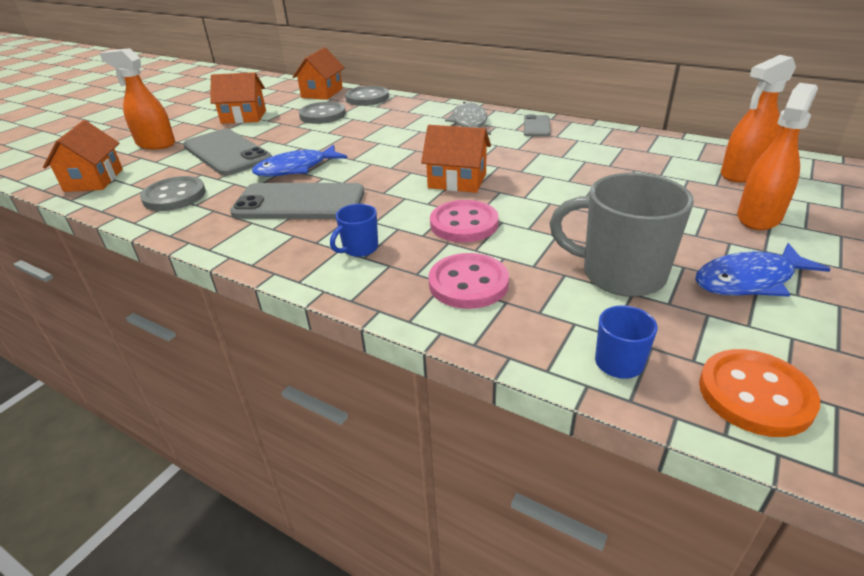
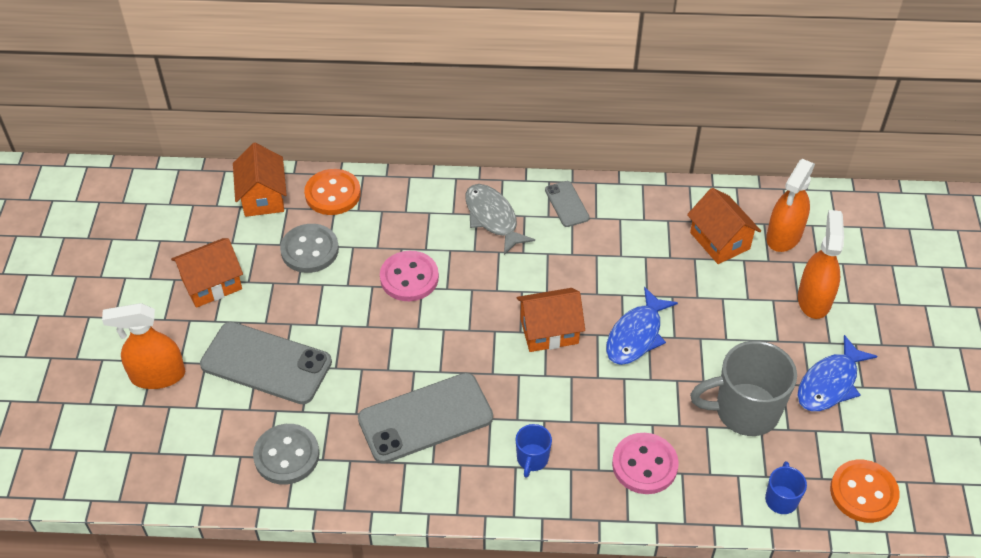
camera: 30 degrees left, 15 degrees up
orange house [43,120,123,192] -> orange house moved to [687,188,761,264]
blue fish [252,144,347,177] -> blue fish moved to [606,287,678,365]
grey button [345,86,389,106] -> orange button [304,169,361,215]
pink button [430,200,499,242] -> pink button moved to [380,251,439,301]

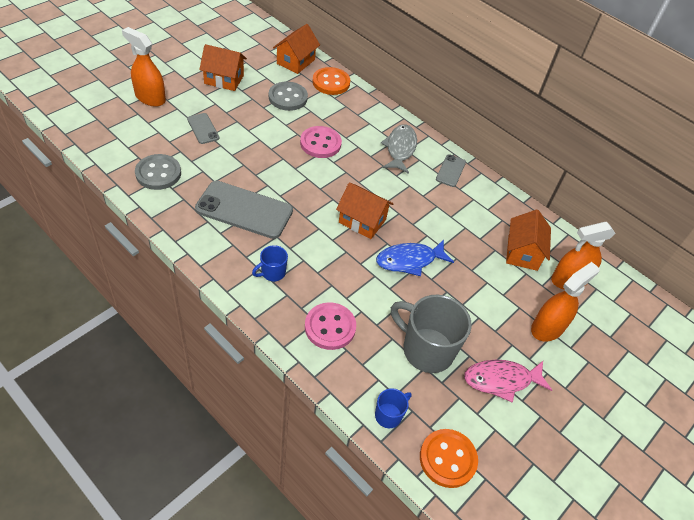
camera: 35 degrees right, 0 degrees up
grey phone [200,322,332,404] -> grey phone [187,113,219,144], size x0.50
blue fish [797,335,878,411] -> pink fish [464,360,552,403]

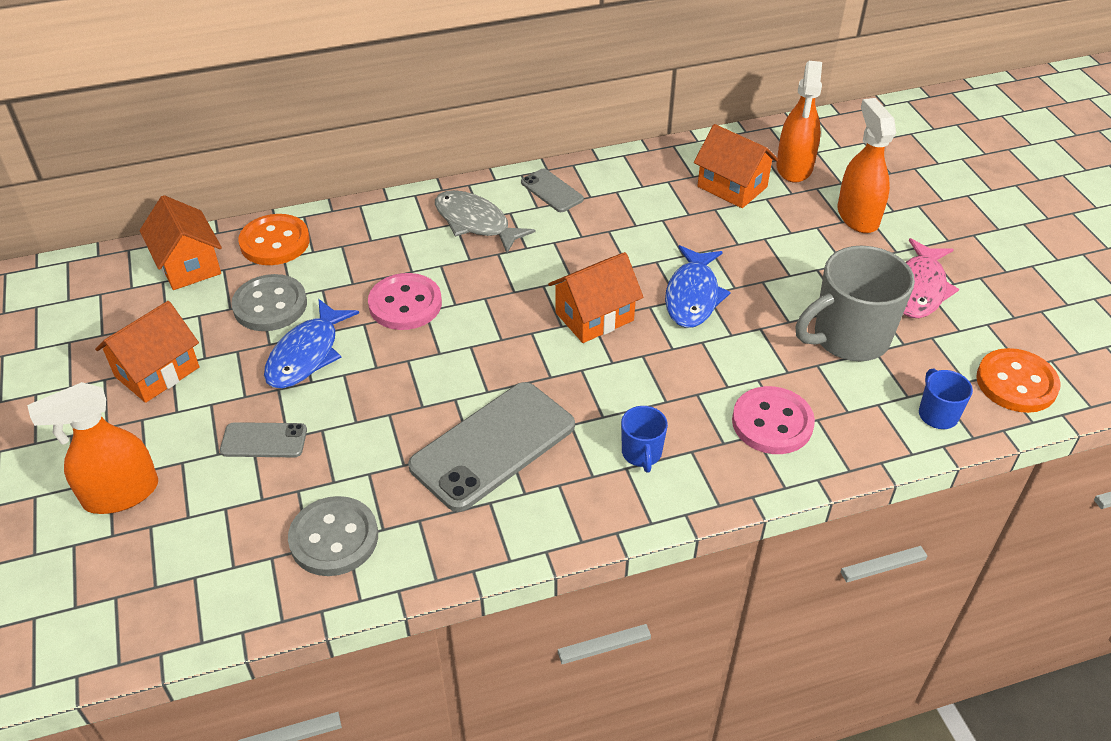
camera: 55 degrees left, 5 degrees down
none -> blue fish [264,299,359,388]

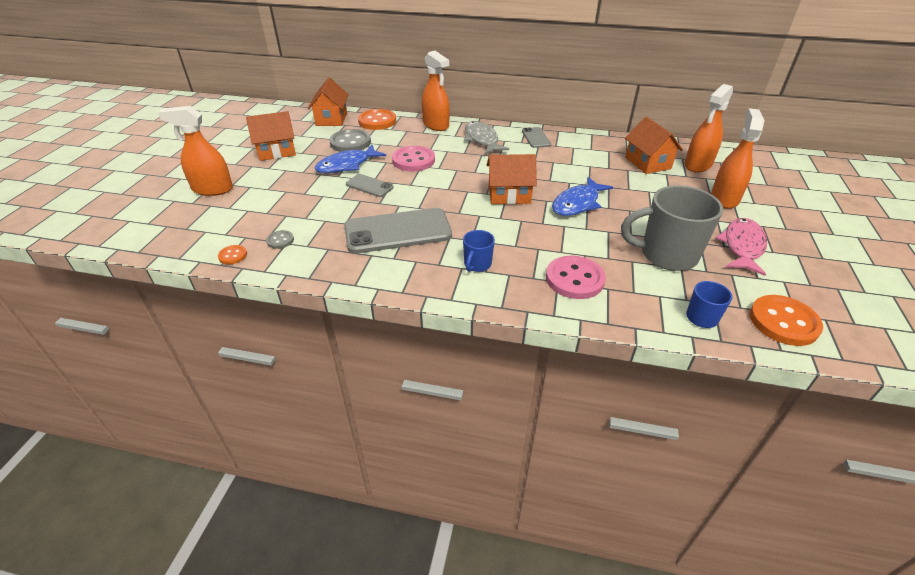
camera: 30 degrees right, 5 degrees down
grey phone [220,422,307,457] -> grey phone moved to [346,174,394,197]
grey button [288,496,378,576] -> grey button [266,230,294,249], size x0.49
pink fish [903,238,959,318] -> pink fish turned 150 degrees clockwise [716,218,767,276]
none -> orange button [218,245,247,265]
none -> orange spray bottle [422,51,450,131]

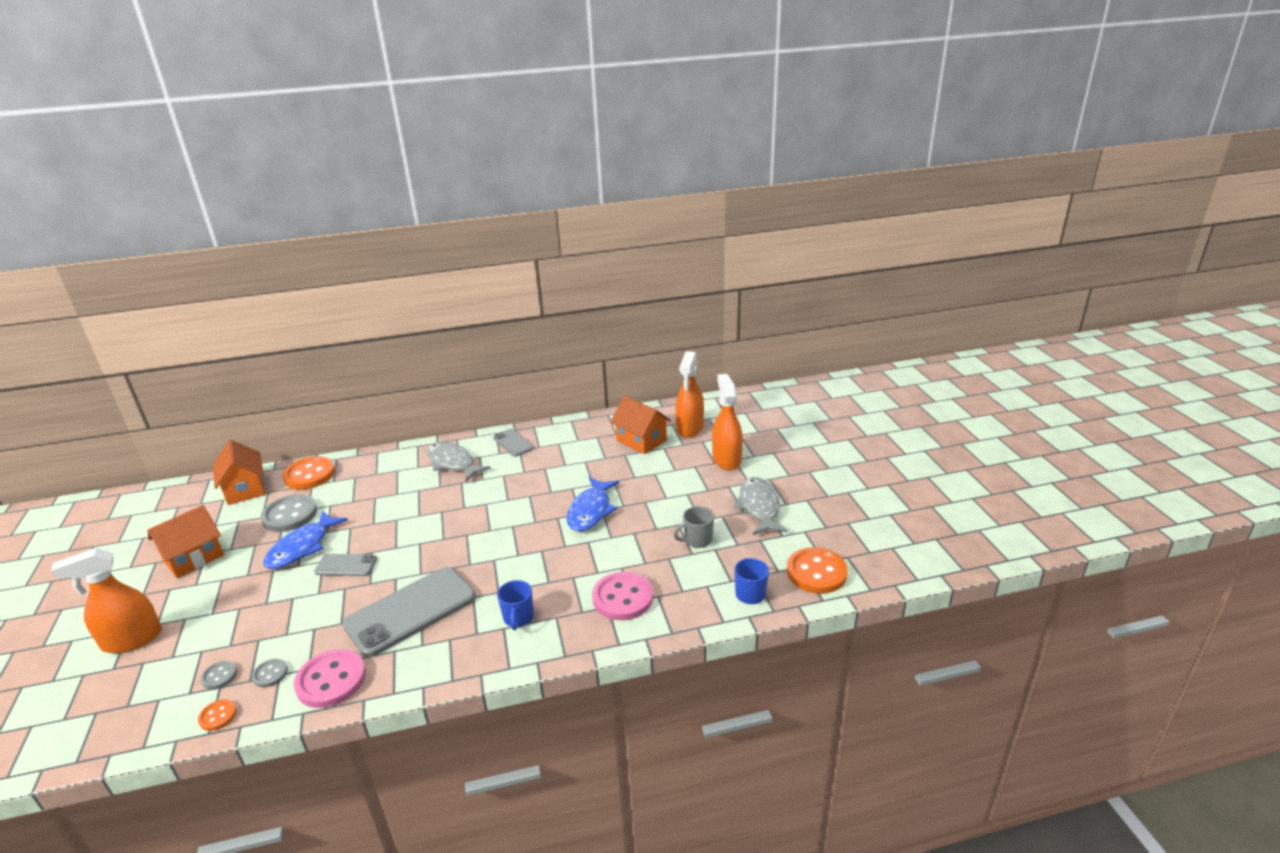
camera: 25 degrees left, 10 degrees down
pink button [392,146,435,171] -> pink button moved to [294,649,366,708]
orange spray bottle [422,51,450,131] -> none
orange house [487,154,537,205] -> none
grey mug [621,185,723,271] -> grey mug [673,506,714,548], size x0.49
pink fish [716,218,767,276] -> grey fish [734,477,788,535]
none -> grey button [201,661,237,689]

